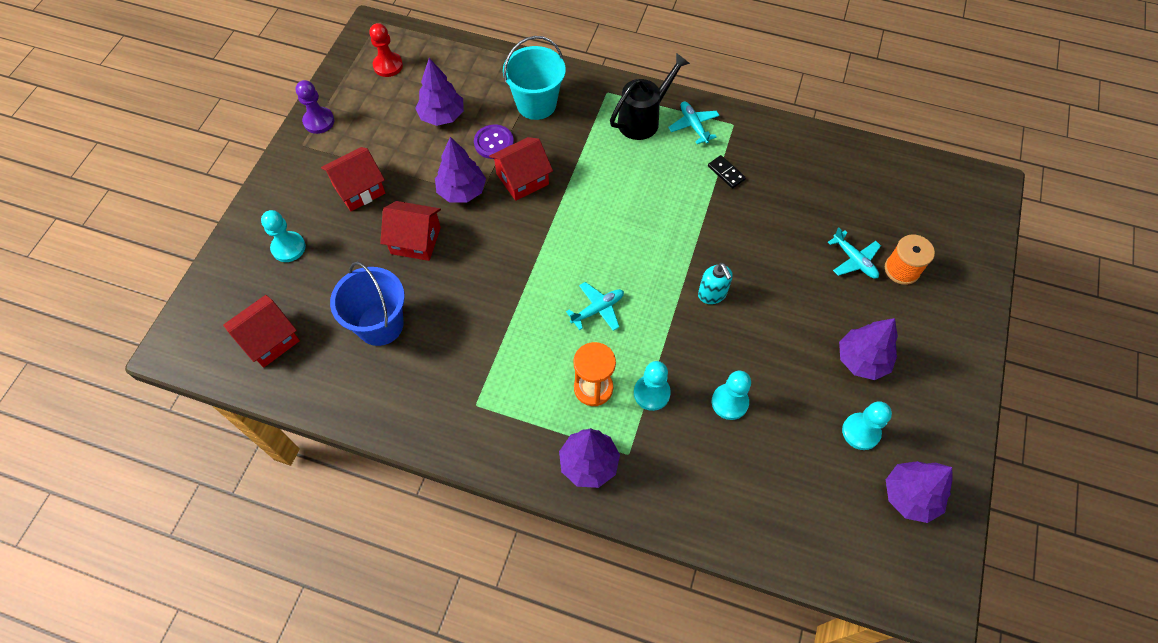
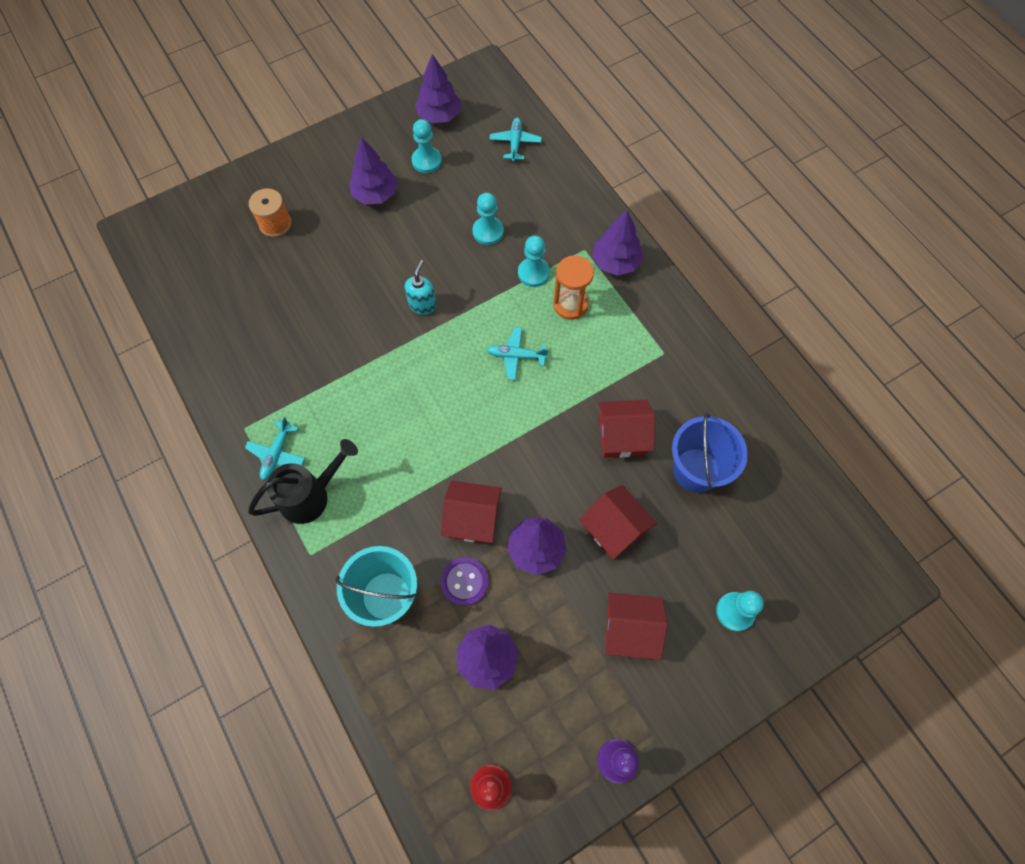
camera: 140 degrees left, 5 degrees up
red house [223,295,300,368] -> red house moved to [598,400,655,457]
black watering can [610,53,690,140] -> black watering can turned 150 degrees clockwise [248,439,358,524]
black domino [708,155,746,189] -> none
turquoise plane [828,227,881,279] -> turquoise plane moved to [489,118,542,162]

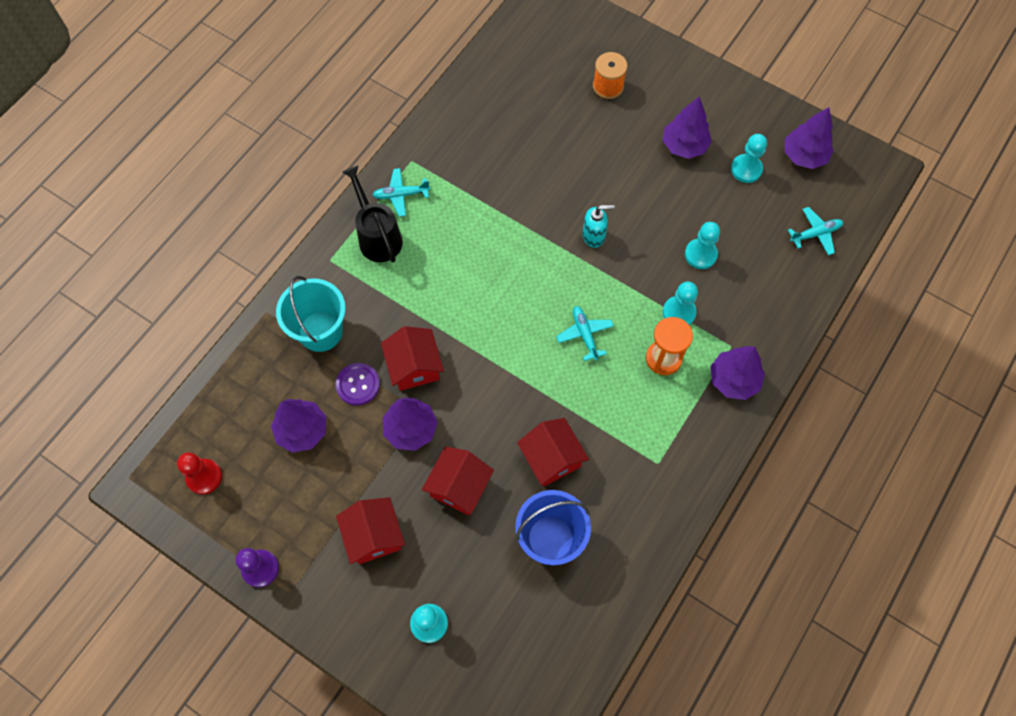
camera: 65 degrees right, 0 degrees up
black watering can [248,439,358,524] -> black watering can turned 150 degrees counterclockwise [342,165,403,262]

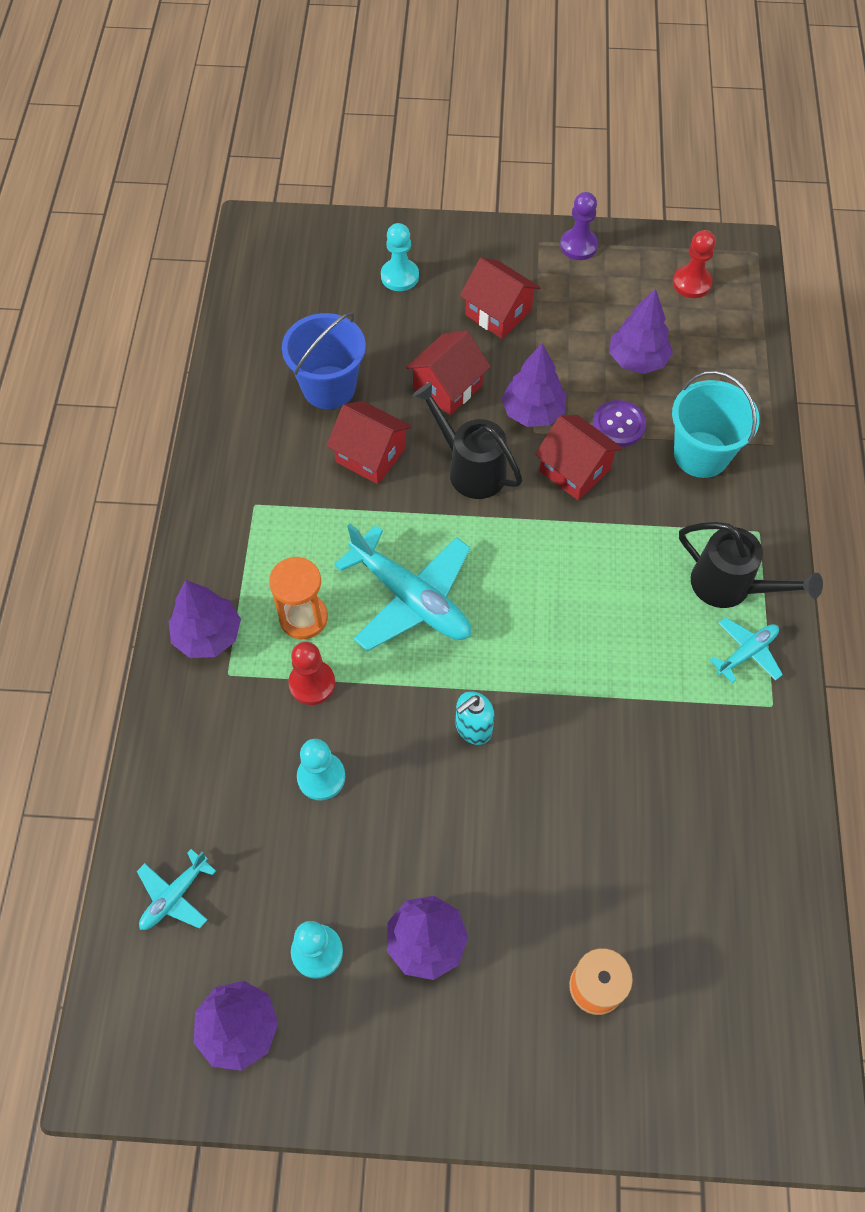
camera: 150 degrees right, 5 degrees down
red house [422,446,494,515] -> red house turned 45 degrees clockwise [406,331,491,415]
turquoise plane [556,306,614,361] -> turquoise plane [334,524,471,651], size x1.95
turquoise pawn [663,281,698,325] -> red pawn [288,642,335,705]
none -> black watering can [413,382,523,499]

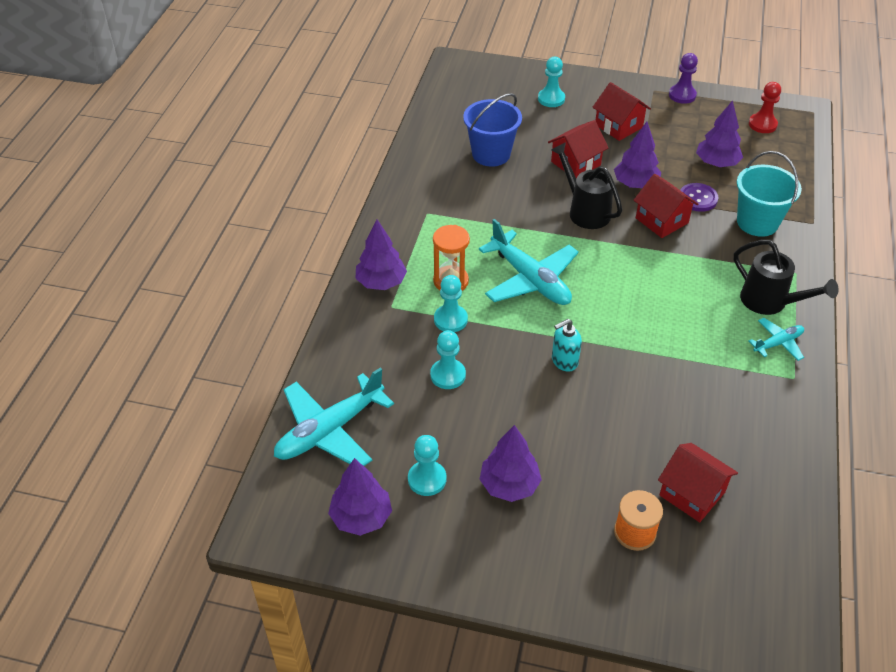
camera: 10 degrees right, 15 degrees down
turquoise plane [137,849,216,930] -> turquoise plane [274,368,394,466], size x1.95
red pawn [288,642,335,705] -> turquoise pawn [434,275,468,332]
red house [327,401,412,484] -> red house moved to [658,443,738,522]

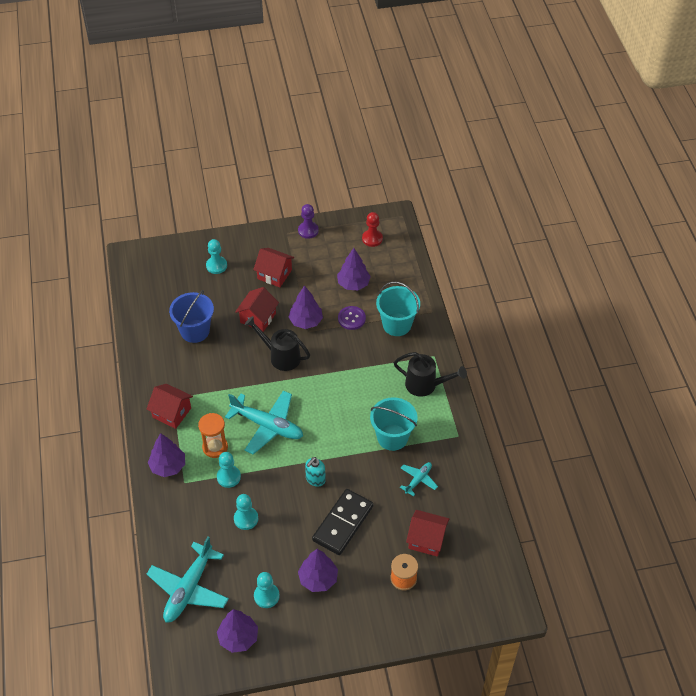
camera: 25 degrees left, 5 degrees up
red house [634,174,698,238] -> red house moved to [146,384,193,429]
turquoise plane [749,318,804,361] -> turquoise plane moved to [400,462,438,496]
none -> black domino [312,489,373,555]
none -> turquoise bucket [370,397,418,451]

